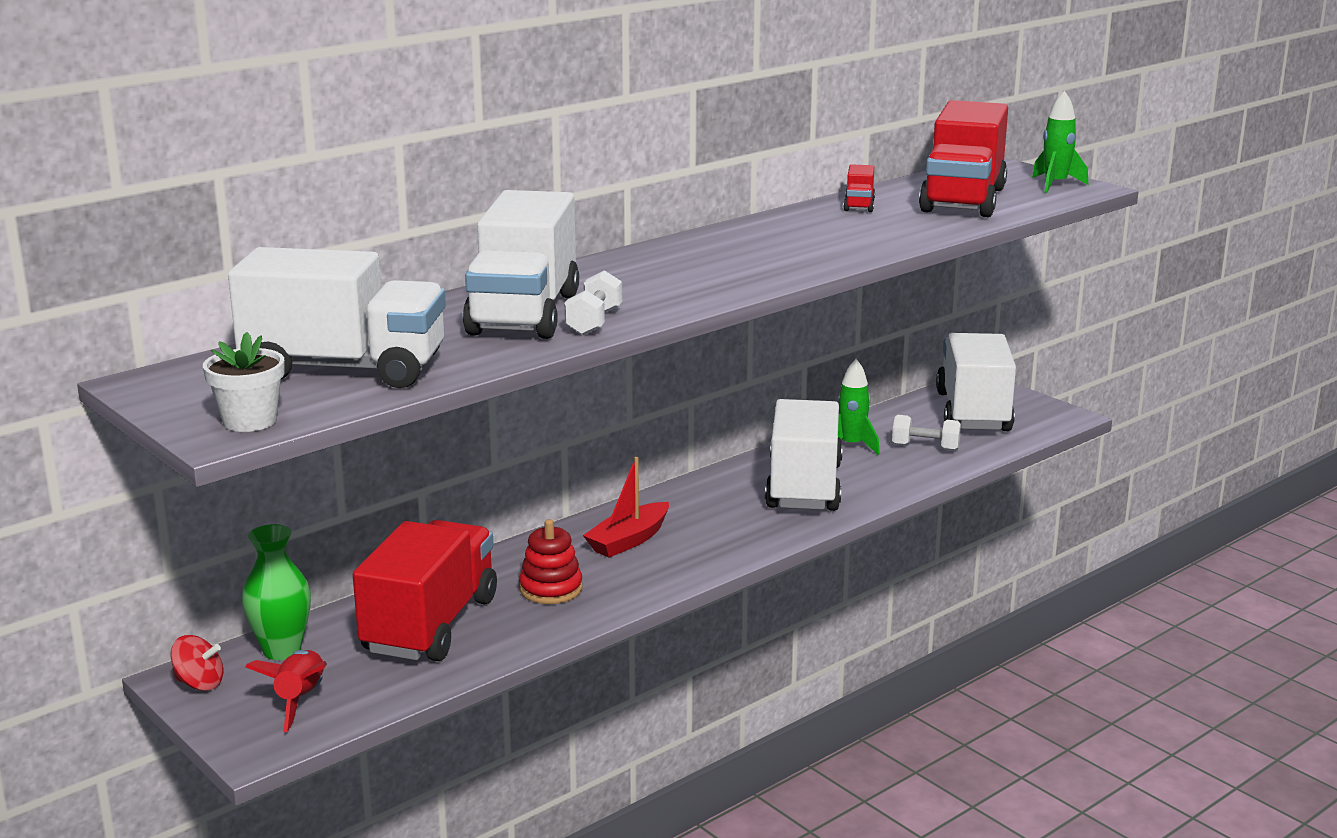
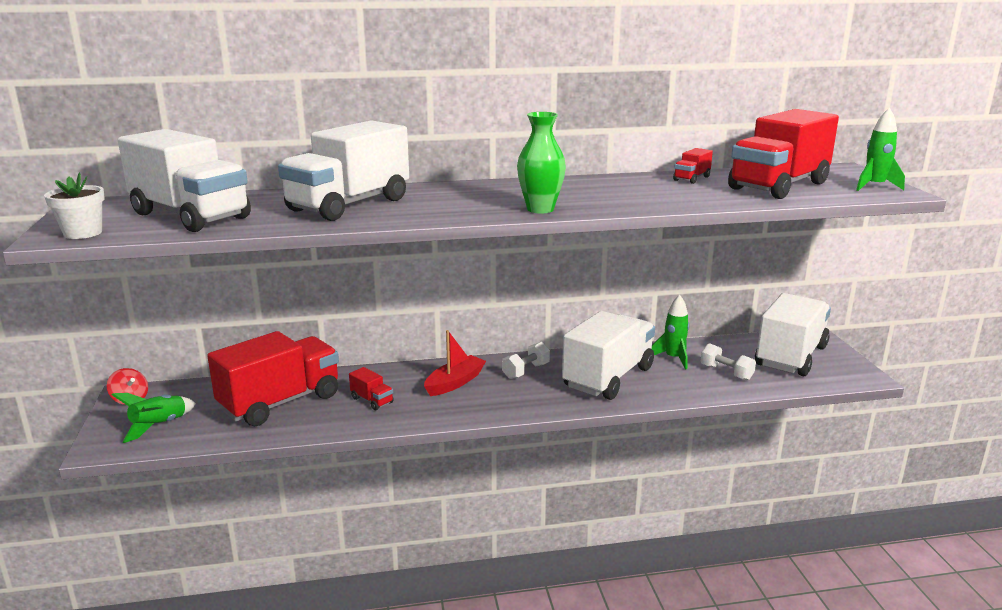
camera: 30 degrees right, 0 degrees up
green vase [242,524,311,660] -> green vase moved to [517,112,566,214]
red rocket [245,650,327,732] -> green rocket [112,393,196,443]
red stacking toy [519,519,582,604] -> red truck [349,367,394,410]
white dumbbell [564,270,622,335] -> white dumbbell moved to [502,342,550,379]
red boat [583,457,669,558] -> red boat turned 150 degrees clockwise [424,330,486,396]

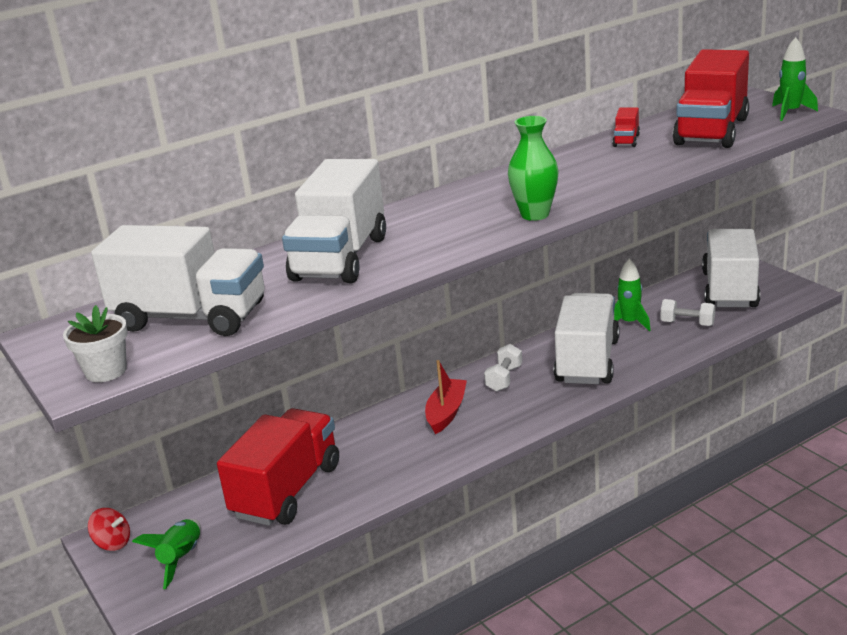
camera: 20 degrees left, 5 degrees up
red truck [349,367,394,410] -> none

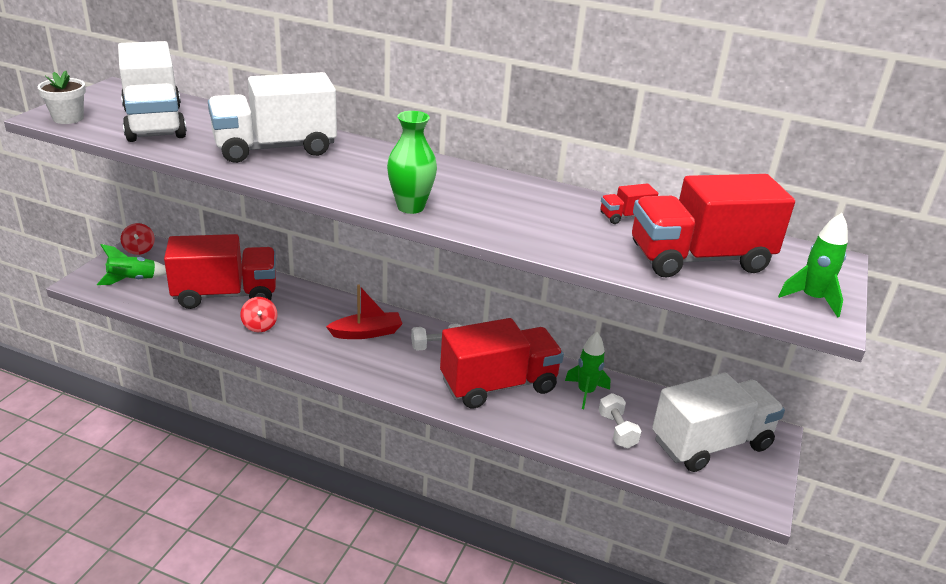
camera: 50 degrees right, 5 degrees up
white truck [554,293,620,384] -> red truck [440,318,564,409]
none -> red spinning top [241,297,277,332]

